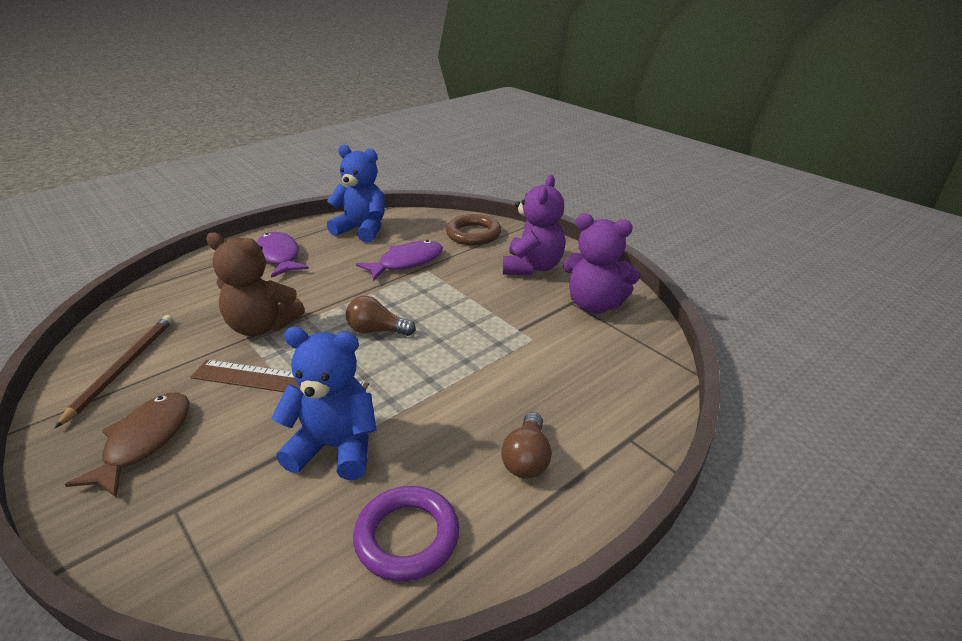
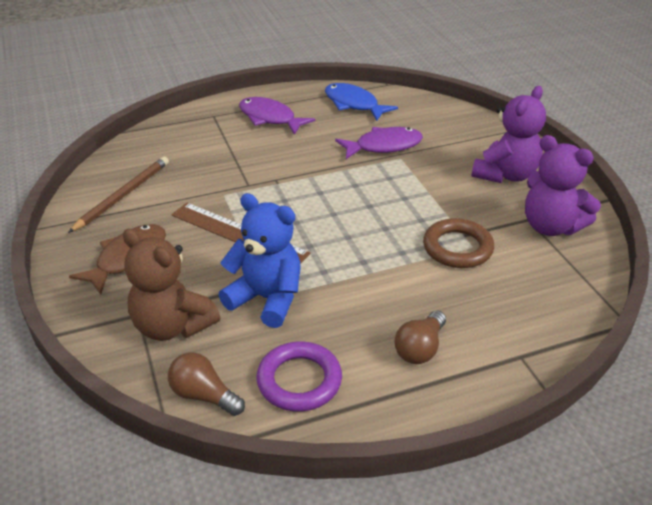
camera: 20 degrees right, 5 degrees up
brown teddy bear [206,232,305,336] -> brown teddy bear moved to [123,229,220,341]
purple fish [257,232,309,278] -> purple fish turned 45 degrees counterclockwise [239,97,315,135]
blue teddy bear [327,145,385,243] -> blue fish [325,83,398,121]
brown light bulb [346,296,416,336] -> brown light bulb moved to [168,352,245,416]
brown ring [446,214,501,245] -> brown ring moved to [423,218,494,268]

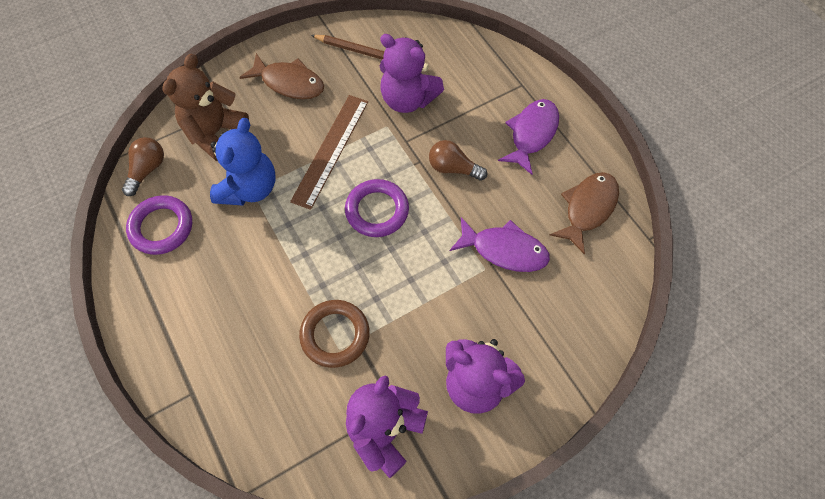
camera: 80 degrees right, 25 degrees up
blue fish [325,83,398,121] -> brown fish [550,172,619,255]
purple fish [335,127,423,159] -> purple fish turned 45 degrees counterclockwise [450,217,550,272]
brown light bulb [394,310,446,364] -> brown light bulb moved to [429,140,487,181]
none -> purple ring [345,179,409,237]
none -> purple teddy bear [380,34,444,113]

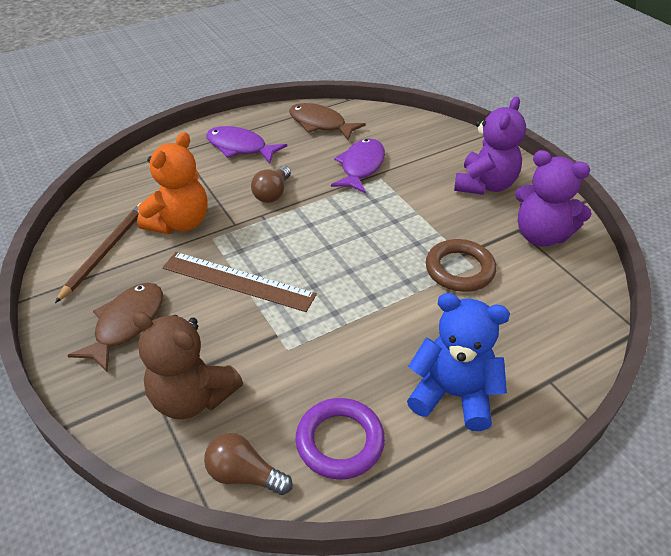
camera: 90 degrees left, 20 degrees down
blue teddy bear [210,118,275,206] -> blue teddy bear moved to [407,293,510,431]
purple ring [345,179,409,237] -> none
purple teddy bear [380,34,444,113] -> orange teddy bear [137,132,208,234]

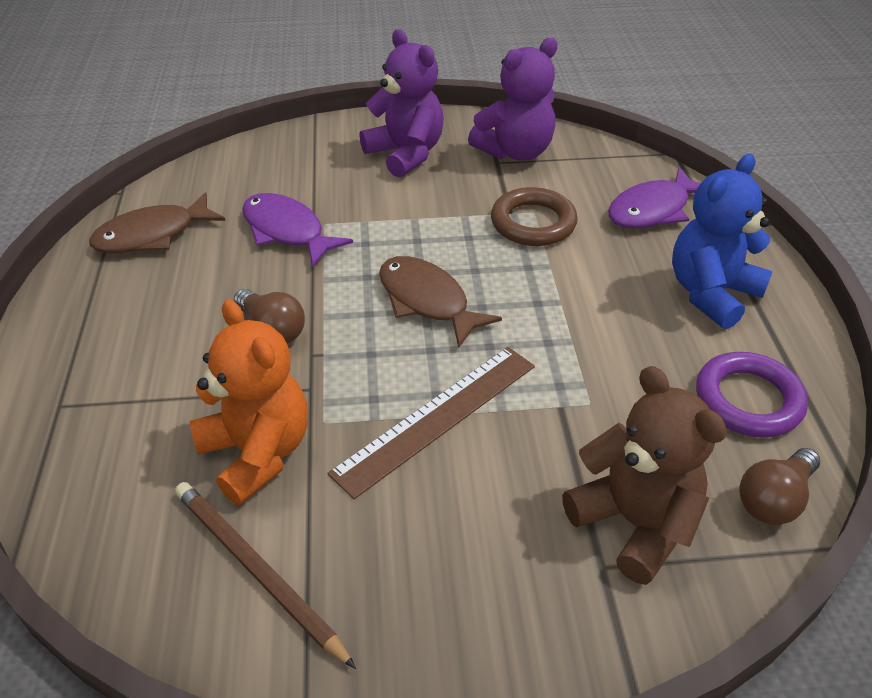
camera: 65 degrees left, 0 degrees up
brown fish [67,283,163,372] -> brown fish moved to [379,256,502,348]
brown teddy bear [132,311,243,419] -> brown teddy bear turned 90 degrees counterclockwise [562,366,727,585]
purple fish [206,126,287,163] -> purple fish moved to [608,167,701,228]

